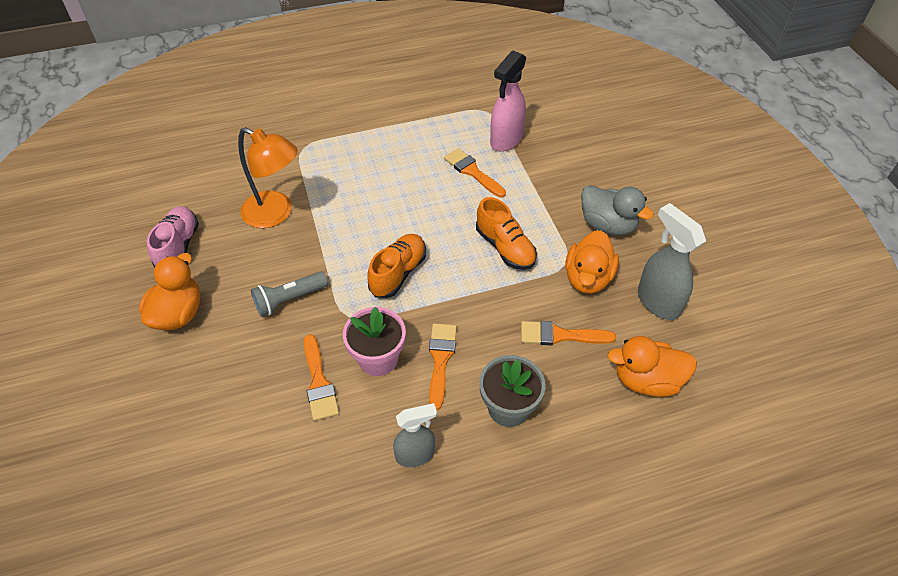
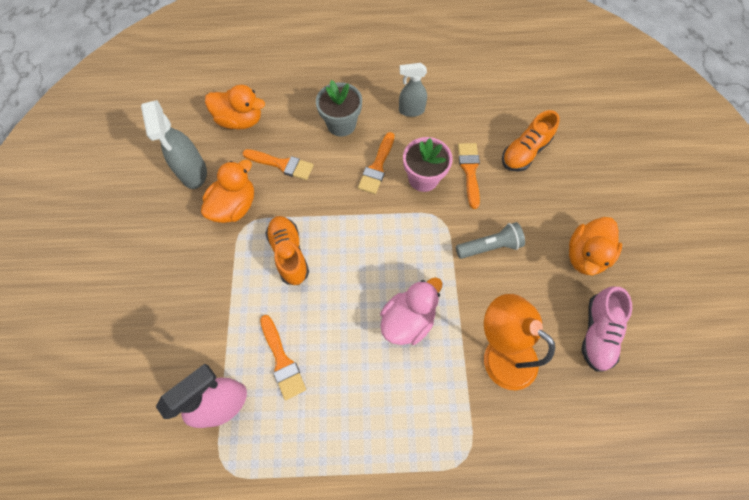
camera: 165 degrees left, 15 degrees up
orange shoe [368,234,426,298] -> orange shoe moved to [502,110,560,172]
grey duck [581,185,654,235] -> none
none -> pink duck [380,277,442,345]

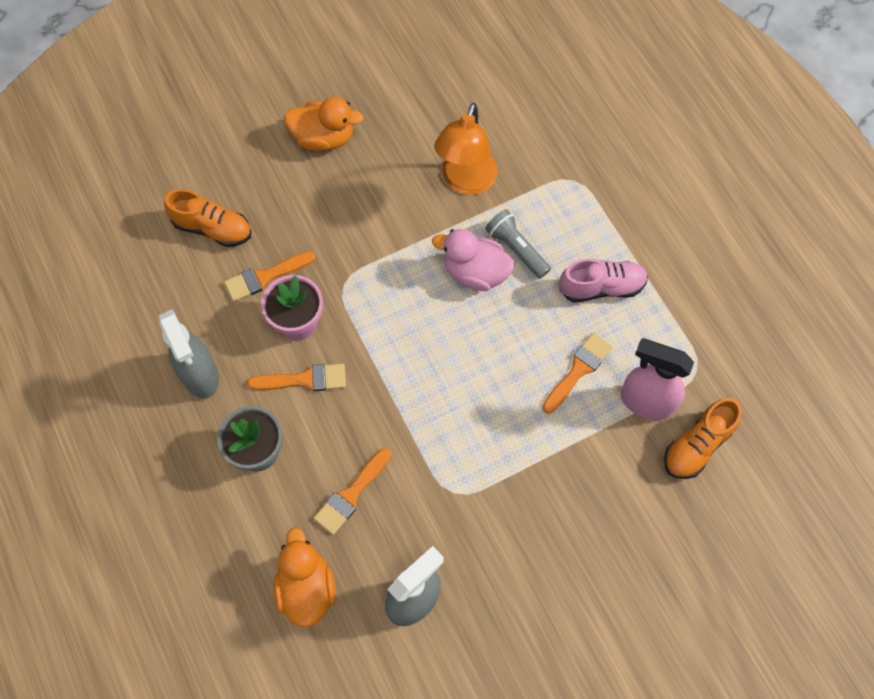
camera: 115 degrees left, 0 degrees up
orange duck [201,159,254,223] -> none
orange brush [243,149,314,180] -> orange brush turned 135 degrees counterclockwise [313,448,392,535]
orange shoe [265,216,309,285] -> orange shoe moved to [664,398,742,479]
grey spray bottle [399,63,427,117] -> grey spray bottle [158,309,219,398], size x1.50
grey flashlight [456,222,525,259] -> grey flashlight moved to [485,209,551,279]
pink shoe [581,287,632,372] -> pink shoe moved to [559,259,648,302]

